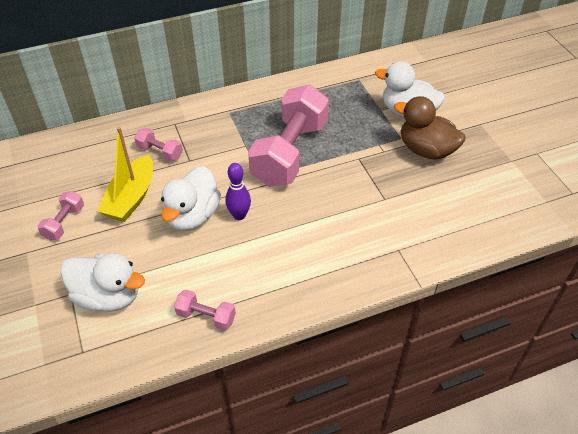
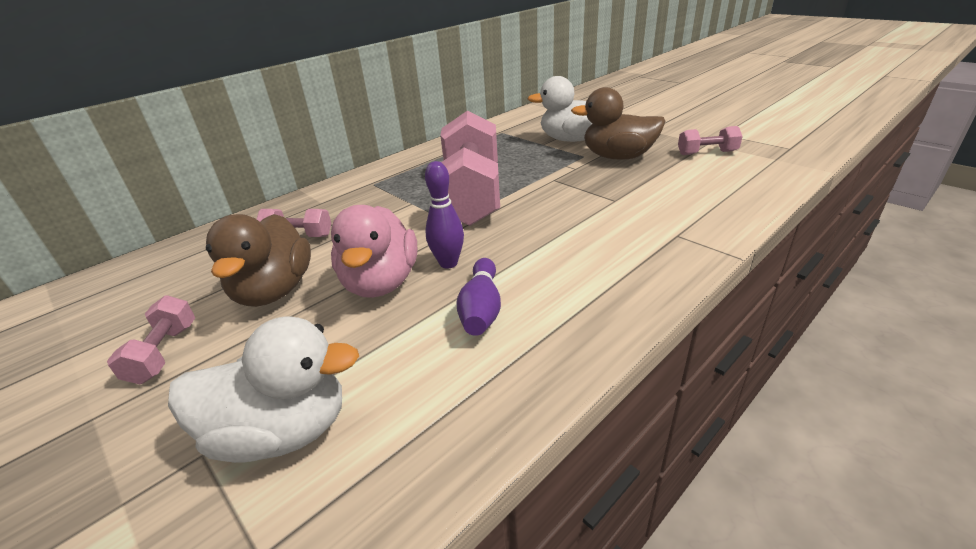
camera: 20 degrees left, 15 degrees down
yellow boat [97,127,153,222] -> brown duck [206,214,311,307]
white duck [161,166,221,231] -> pink duck [331,205,417,298]
pink dumbbell [174,290,236,331] -> pink dumbbell moved to [678,126,743,155]
none -> purple bowling pin [456,258,501,336]

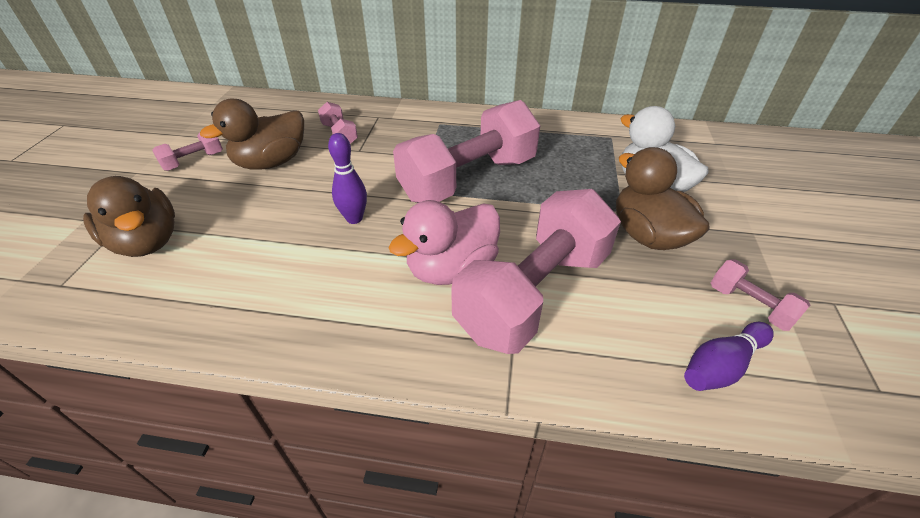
camera: 50 degrees right, 10 degrees up
white duck [168,316,359,463] -> brown duck [83,176,175,257]
pink duck [331,205,417,298] -> pink duck moved to [388,200,500,285]
purple bowling pin [456,258,501,336] -> purple bowling pin moved to [684,322,774,391]
none -> pink dumbbell [451,189,621,354]

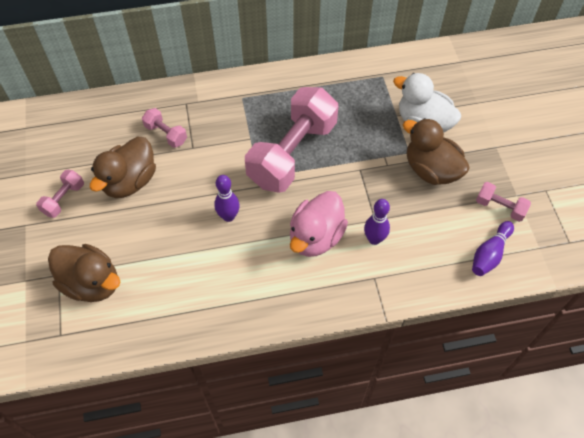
camera: 20 degrees left, 15 degrees up
pink dumbbell [451,189,621,354] -> purple bowling pin [364,199,390,245]

